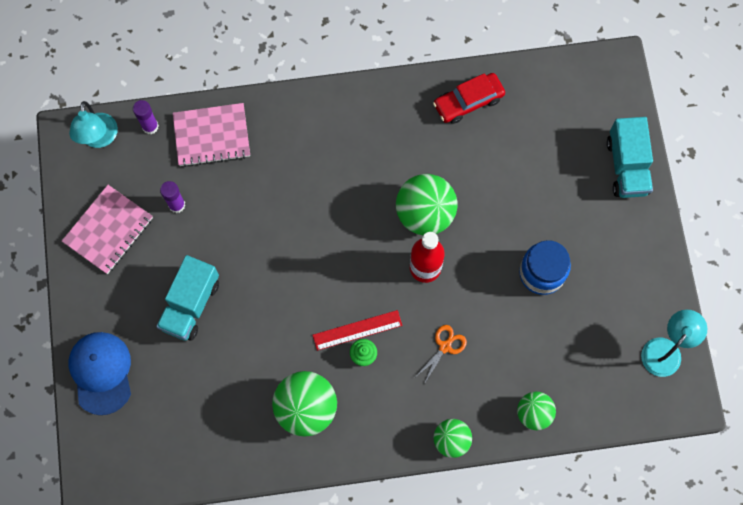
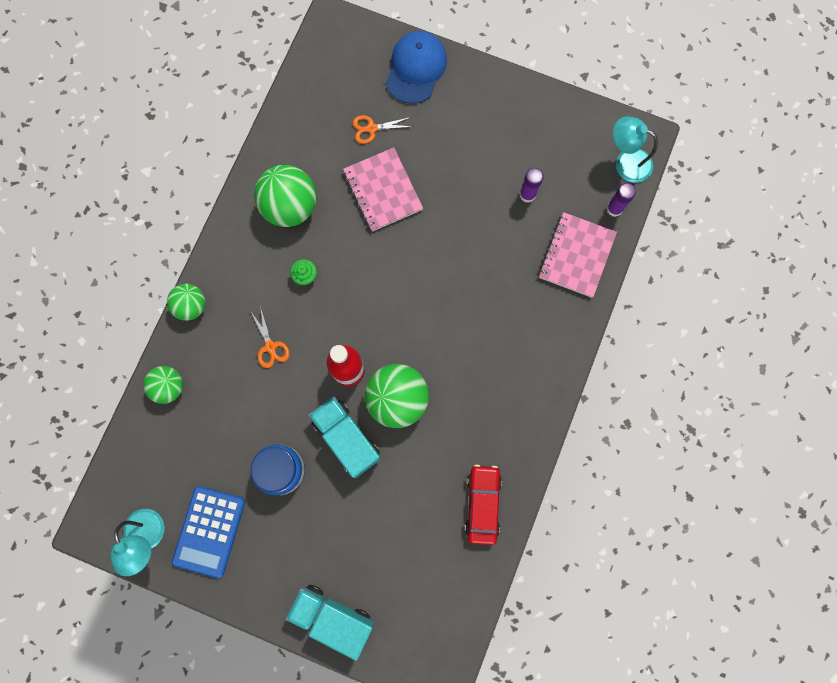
camera: 120 degrees right, 5 degrees up
pink notebook [62,185,153,274] -> pink notebook moved to [343,147,423,232]
blue cap [69,332,131,415] -> blue cap turned 90 degrees counterclockwise [386,31,447,104]
turquoise truck [156,255,219,341] -> turquoise truck moved to [308,396,381,478]
red ruler [313,310,403,351] -> none
none -> blue calculator [172,486,245,578]
none -> orange scissors [352,115,413,144]

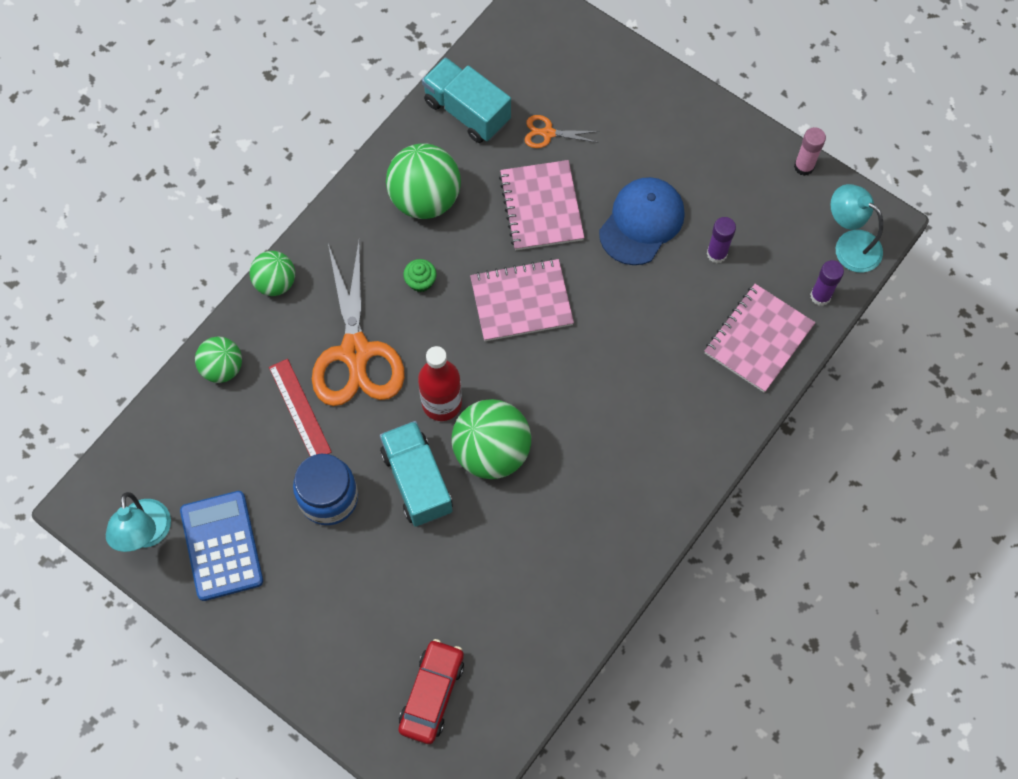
camera: 15 degrees right, 10 degrees down
blue calculator [172,486,245,578] -> blue calculator turned 135 degrees clockwise [180,491,263,601]
orange scissors [251,306,290,368] -> orange scissors [312,241,405,406], size x2.30
turquoise truck [286,585,374,661] -> turquoise truck moved to [422,57,511,143]
blue cap [386,31,447,104] -> blue cap moved to [599,177,685,265]
red car [465,465,502,545] -> red car moved to [398,639,464,744]
none -> red ruler [269,359,331,456]
none -> pink notebook [470,259,574,341]
none -> pink glue stick [794,127,826,176]

